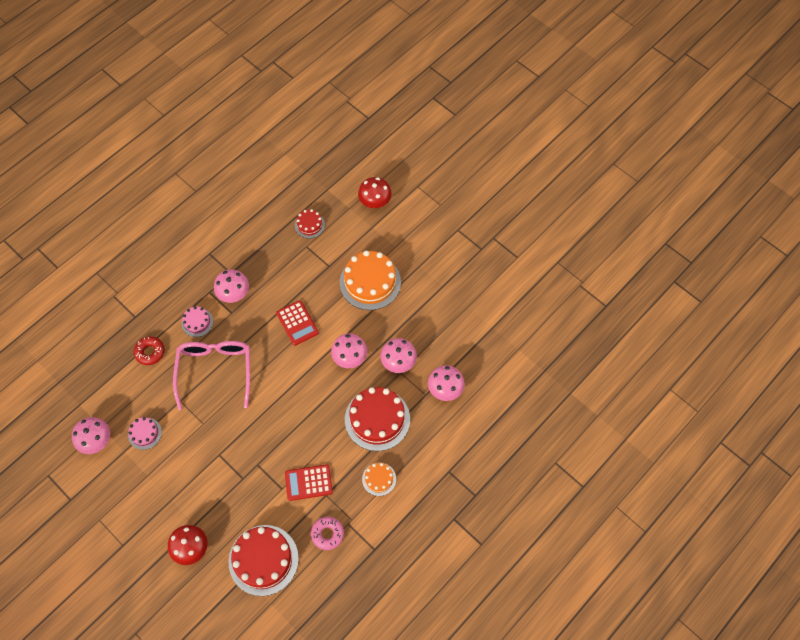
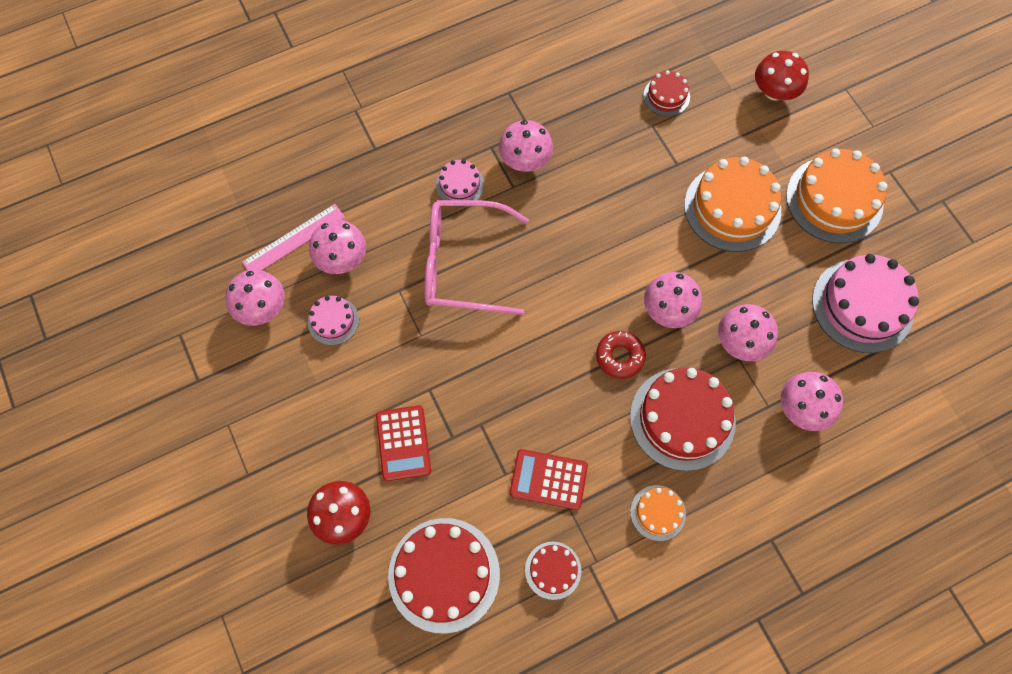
camera: 20 degrees right, 5 degrees up
red donut [134,336,165,365] -> red donut moved to [596,331,646,379]
pink glasses [173,341,250,410] -> pink glasses turned 105 degrees counterclockwise [424,200,529,315]
red calculator [276,300,319,346] -> red calculator moved to [376,405,431,481]
pink donut [311,517,344,550] -> red cake [525,542,581,600]
none -> pink ruler [242,204,345,271]
none -> pink mushroom [309,220,366,274]
none -> orange cake [786,148,887,243]
none -> pink cake [812,254,919,353]

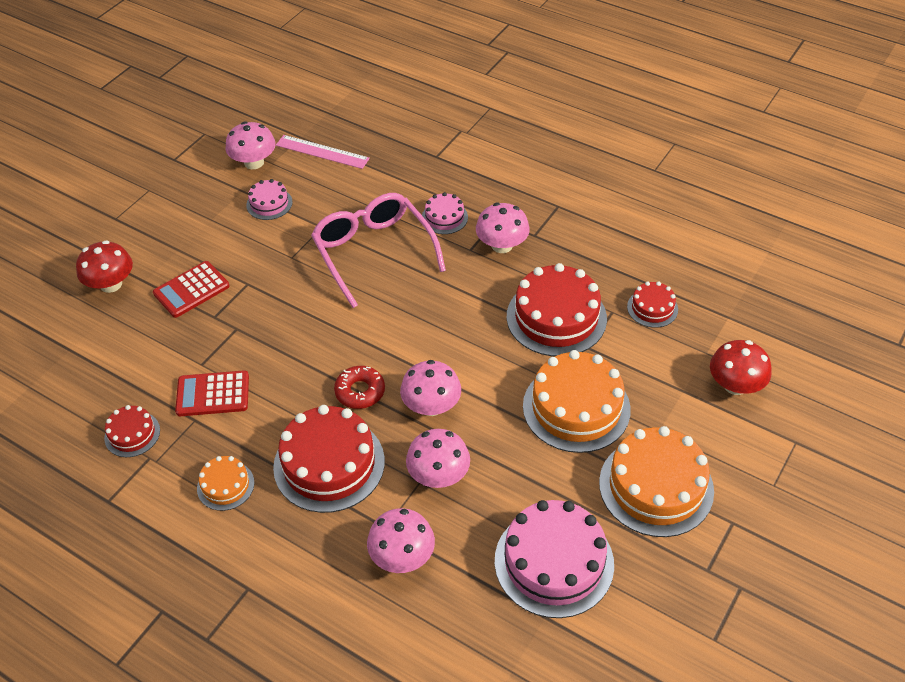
camera: 60 degrees right, 20 degrees down
pink mushroom [309,220,366,274] -> none
red cake [388,518,500,634] -> red cake moved to [507,263,607,356]
red calculator [510,449,588,510] -> red calculator turned 75 degrees counterclockwise [175,370,249,416]

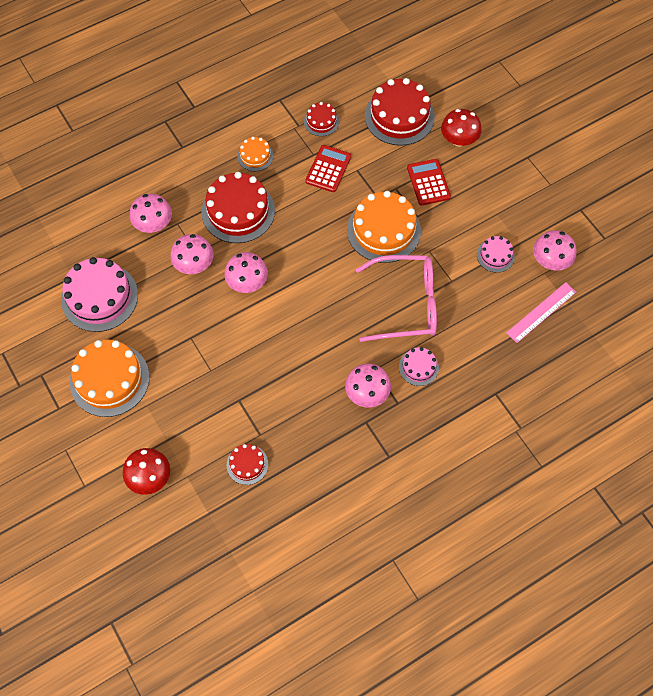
camera: 115 degrees right, 15 degrees up
red donut [334,366,385,409] -> none
red cake [507,263,607,356] -> red cake moved to [365,78,435,146]
orange cake [523,350,631,453] -> orange cake moved to [347,191,421,263]

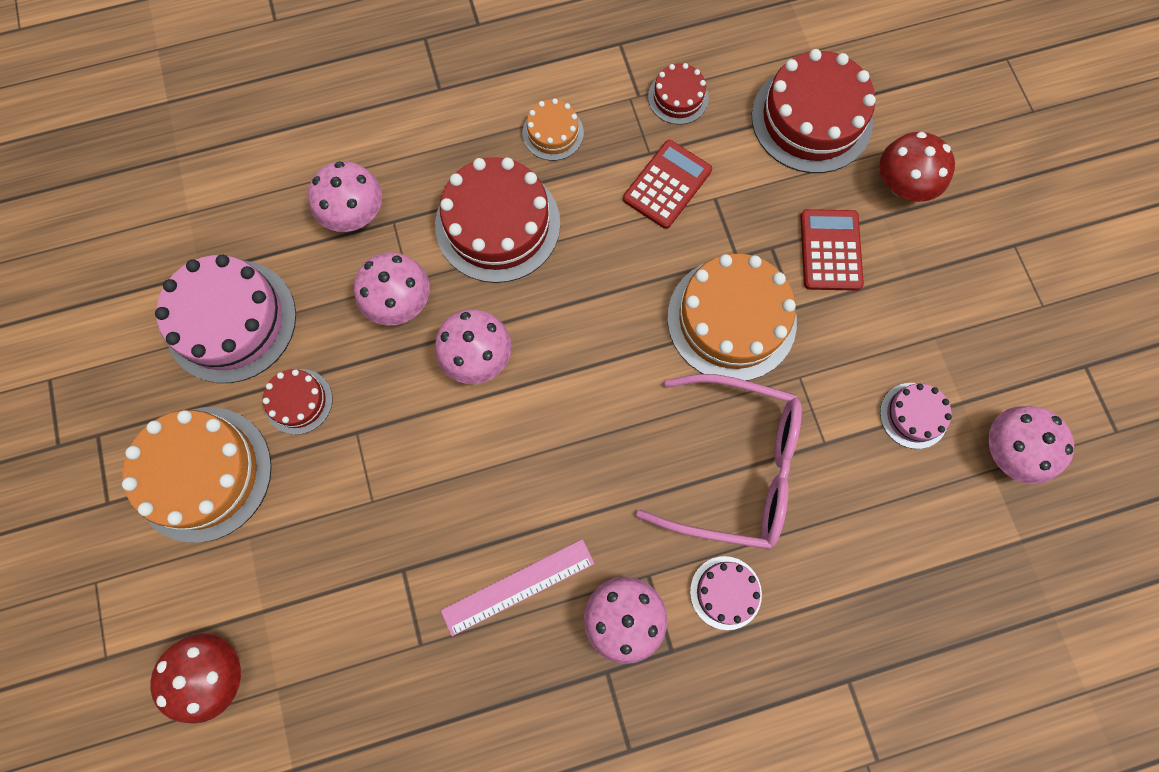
camera: 15 degrees right, 10 degrees up
red cake [227,444,268,485] -> red cake moved to [263,369,333,435]
pink ruler [506,282,576,343] -> pink ruler moved to [441,539,595,636]

